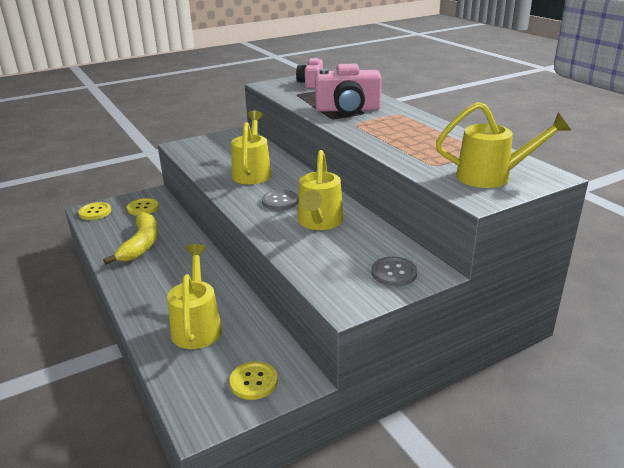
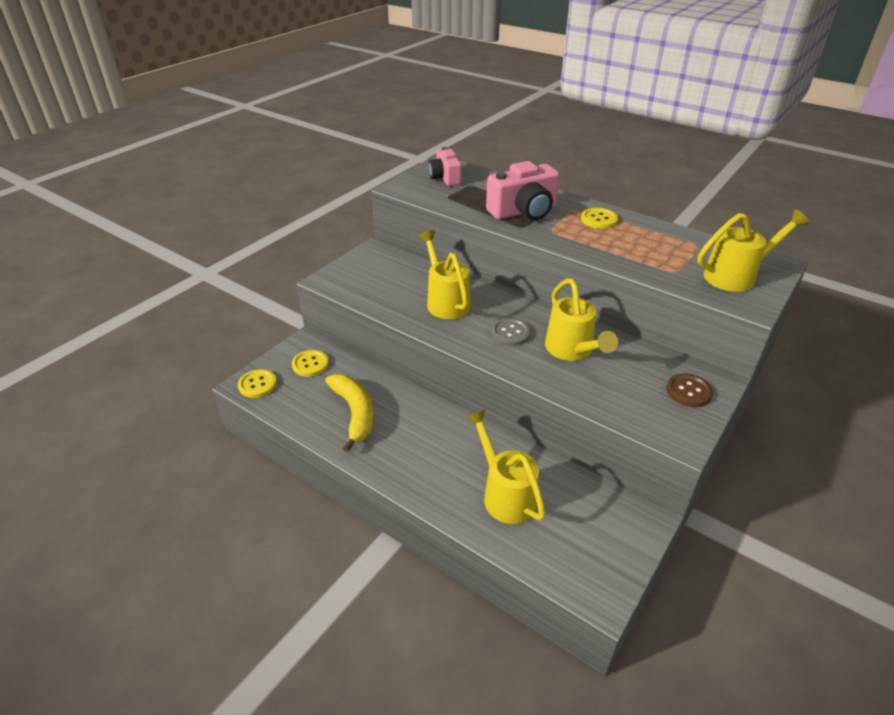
camera: 25 degrees left, 10 degrees up
yellow button [229,361,278,400] -> yellow button moved to [581,208,618,229]
grey button [371,257,417,286] -> brown button [666,373,713,407]

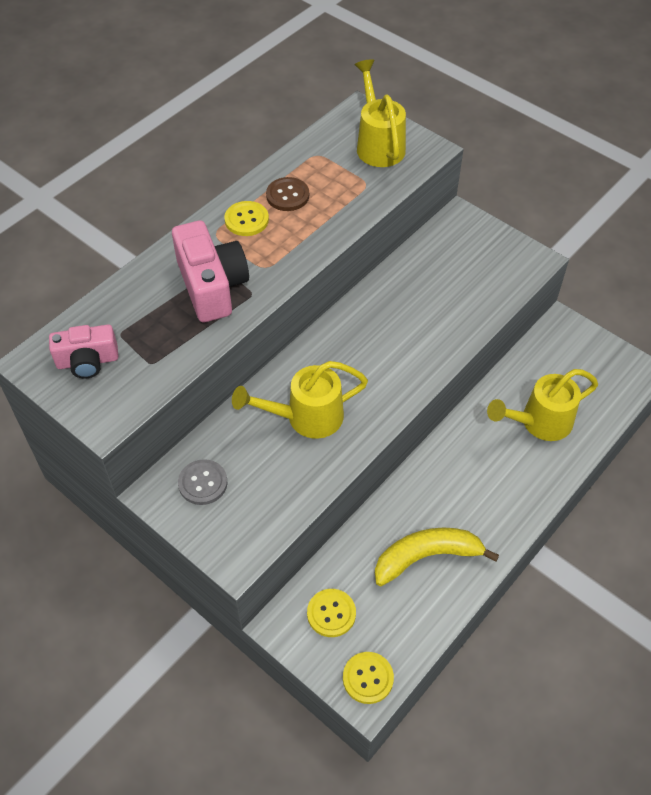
camera: 85 degrees left, 15 degrees up
grey button [491,318,531,346] -> grey button moved to [178,459,228,505]
yellow watering can [545,278,618,361] -> none
brown button [666,373,713,407] -> brown button moved to [266,177,309,211]

